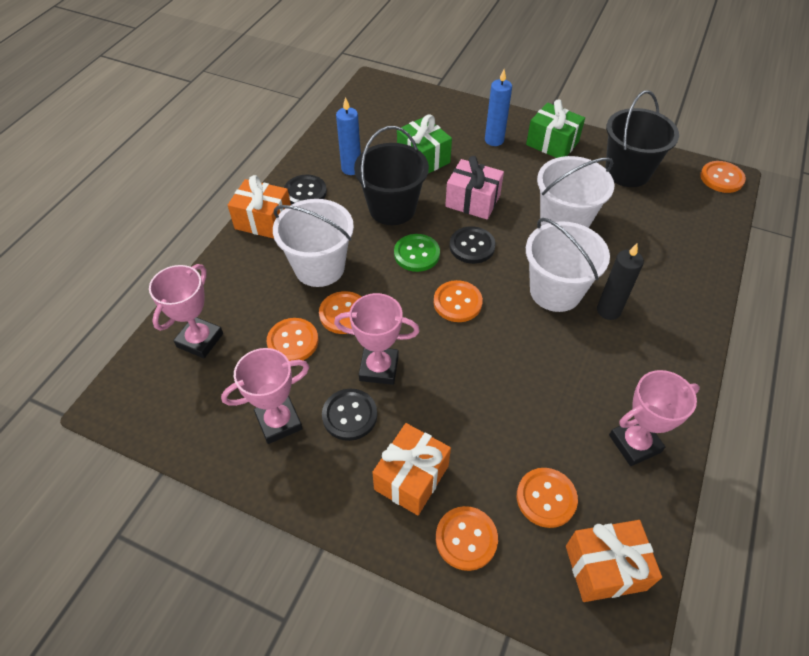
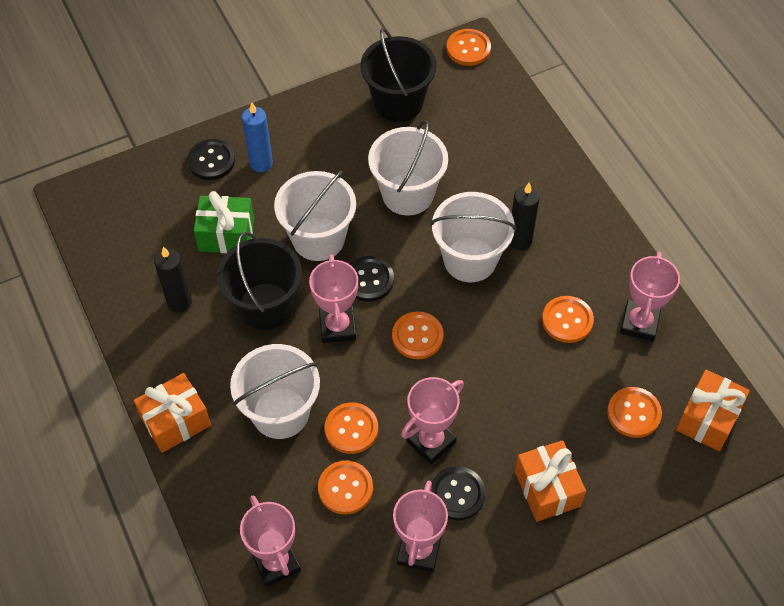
camera: 50 degrees left, 5 degrees up
black button [284,175,327,205] -> black button moved to [187,139,235,180]
blue candle [336,97,361,175] -> black candle [154,247,192,312]
green button [394,234,440,272] -> pink trophy [309,254,358,343]
orange button [436,506,498,571] -> orange button moved to [542,296,594,343]
pink gift [445,156,504,219] -> white bucket [274,171,356,261]
green gift [526,99,585,158] -> none

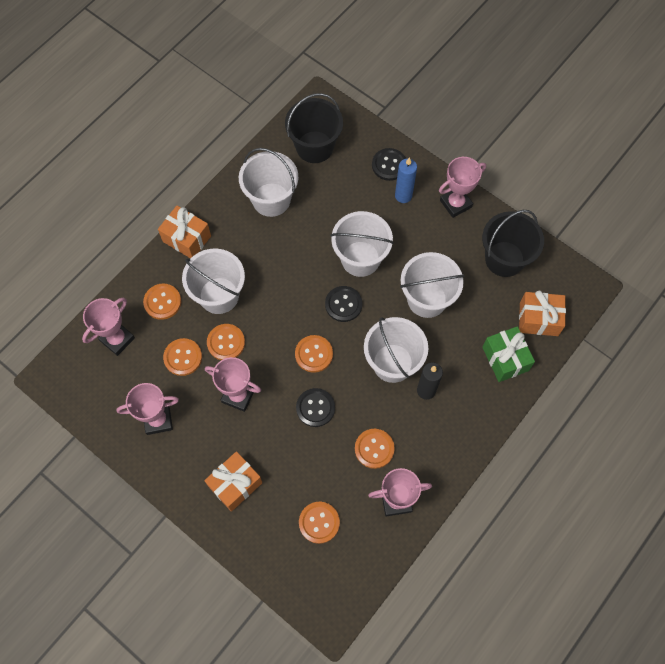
camera: 65 degrees right, 10 degrees up
black candle [154,247,192,312] -> white bucket [239,148,298,217]
green gift [194,191,254,253] -> green gift moved to [482,326,535,382]
black bucket [217,232,302,330] -> black bucket moved to [285,93,343,163]
pink trophy [309,254,358,343] -> pink trophy moved to [439,157,486,218]
black button [431,466,486,521] -> black button moved to [296,388,335,427]
orange button [446,29,491,66] -> orange button moved to [143,284,181,320]
orange gift [676,370,750,451] -> orange gift moved to [519,291,566,336]

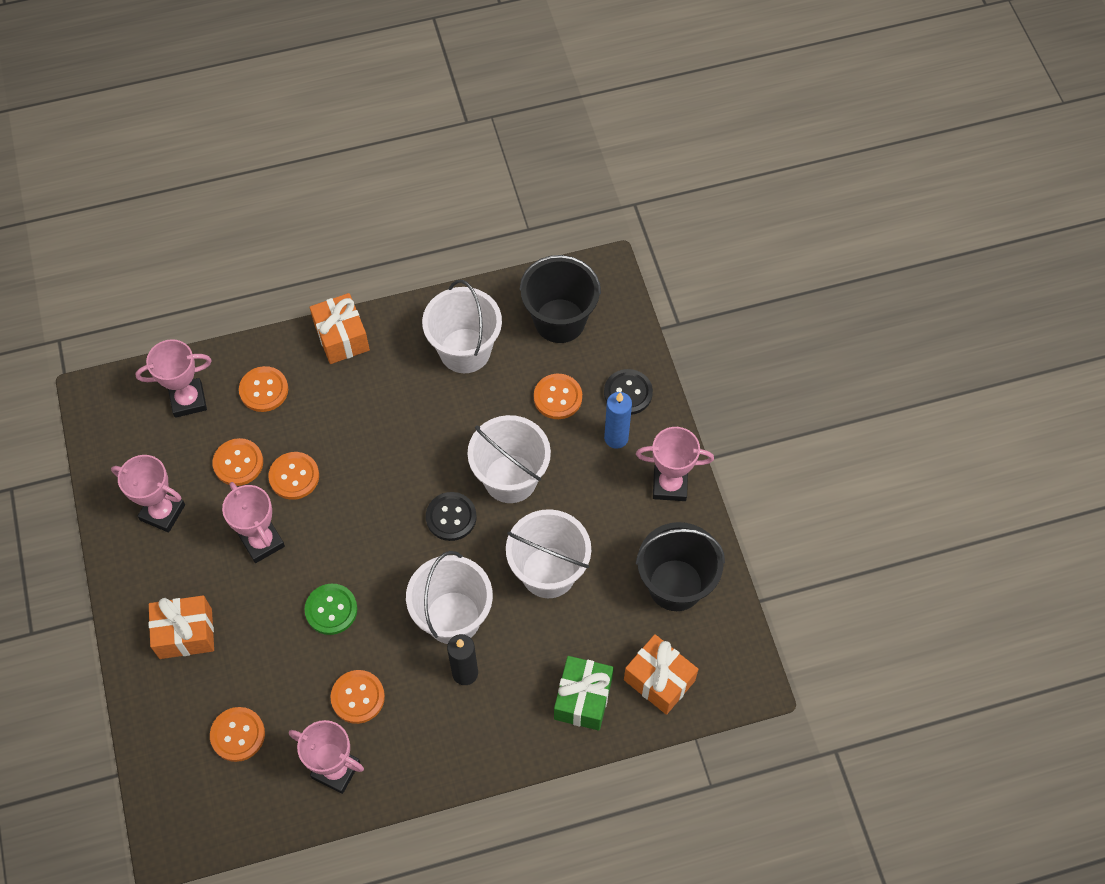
camera: 35 degrees right, 5 degrees down
white bucket [182,248,245,314] -> none
orange button [295,335,333,373] -> orange button moved to [534,374,582,419]
black button [296,388,335,427] -> green button [304,584,357,635]

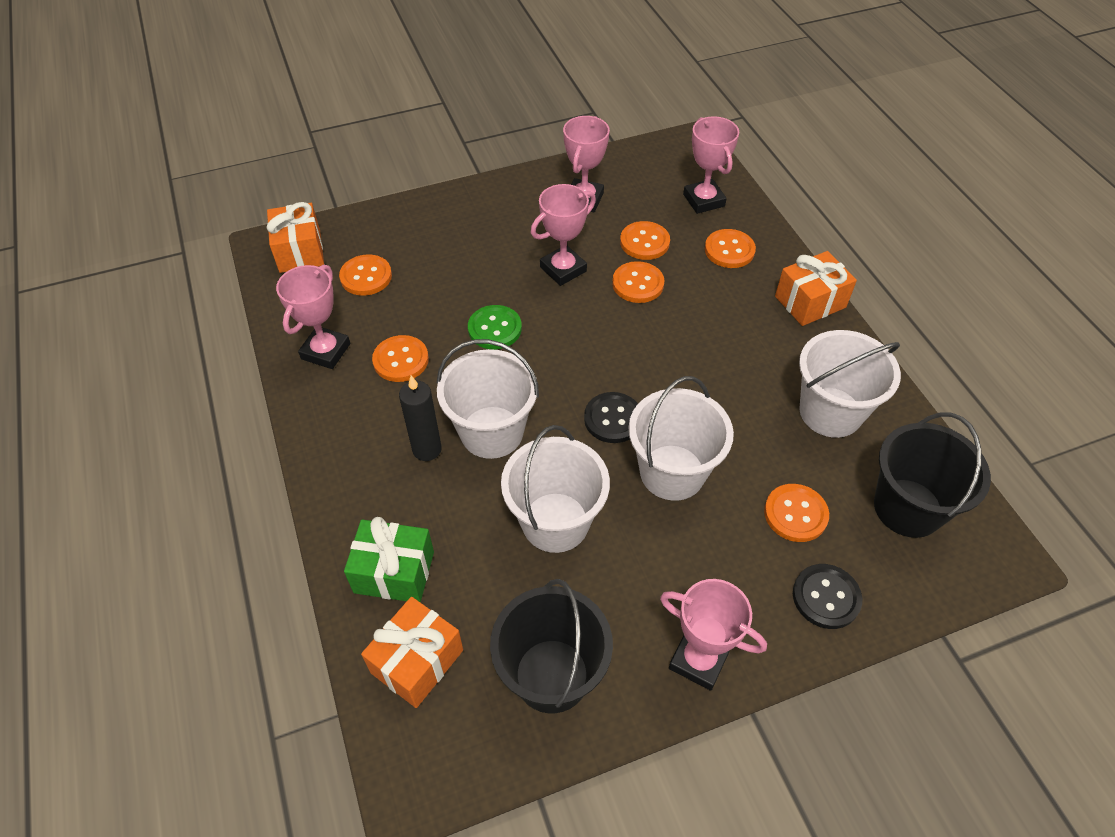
camera: 85 degrees right, 10 degrees down
orange gift [149,595,214,659] -> orange gift moved to [267,202,324,273]
blue candle [604,392,632,449] -> none
pink trophy [636,427,714,501] -> pink trophy turned 60 degrees counterclockwise [660,579,767,691]

